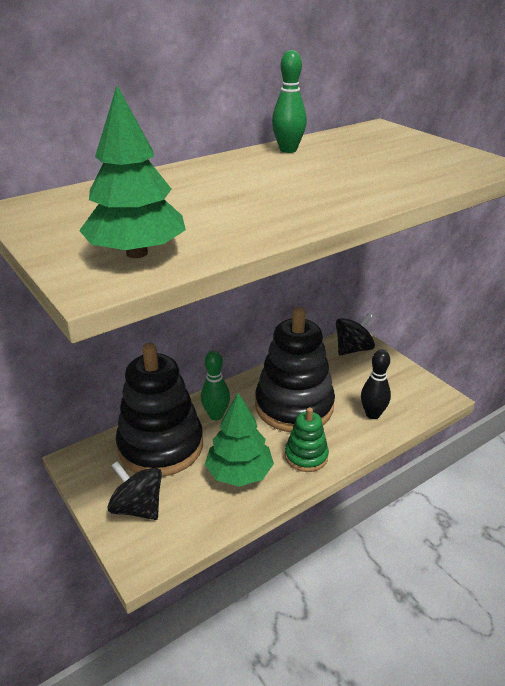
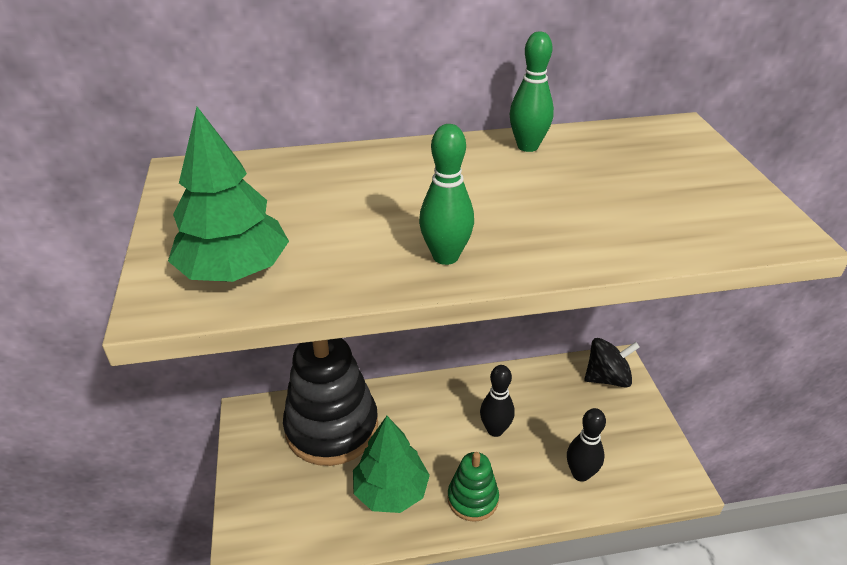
camera: 25 degrees right, 5 degrees up
black spinning top [107,461,162,520] -> none
green bowling pin [201,351,230,420] -> green bowling pin moved to [419,124,474,265]
black stacking toy [255,307,335,432] -> black bowling pin [480,365,515,437]

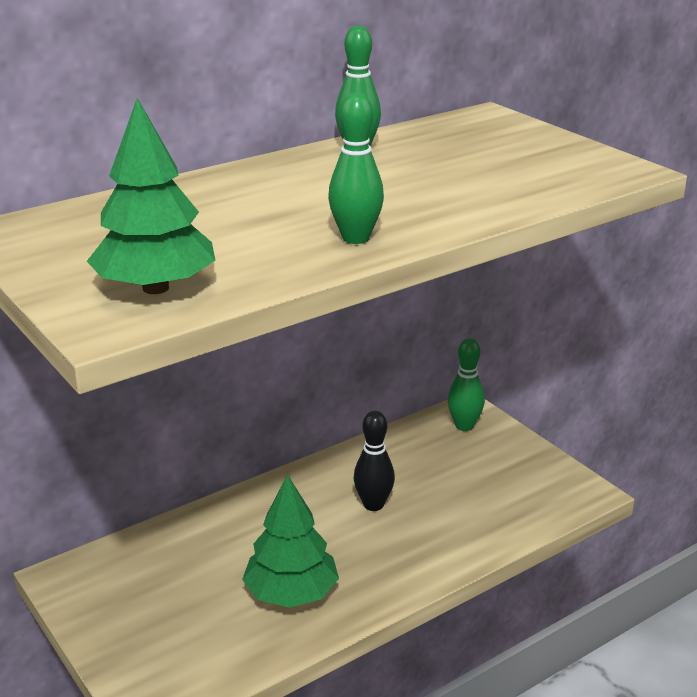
camera: 25 degrees left, 10 degrees down
black stacking toy [283,338,378,466] -> none
green stacking toy [448,452,499,522] -> none
black bowling pin [567,408,606,482] -> none
black spinning top [585,338,640,388] -> green bowling pin [448,338,485,431]

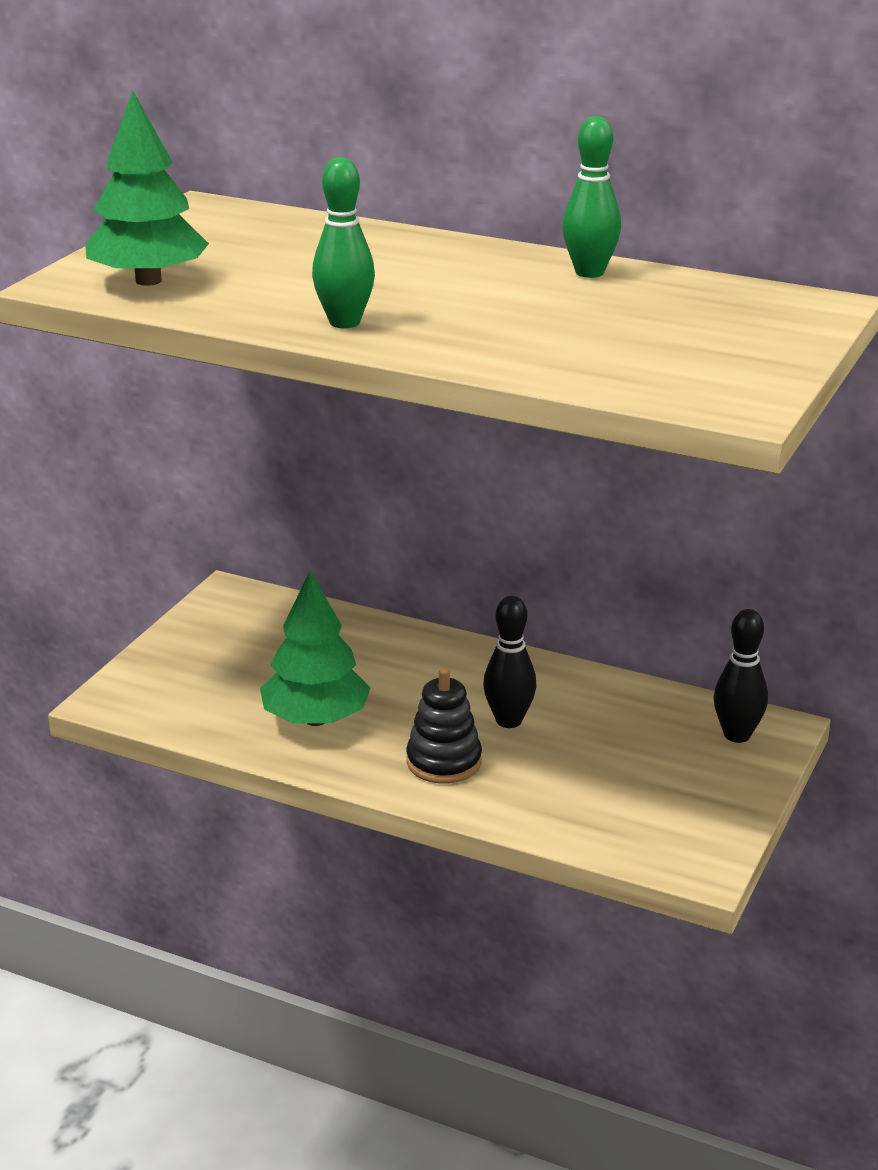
camera: 60 degrees right, 0 degrees up
green bowling pin [448,338,485,431] -> black bowling pin [714,609,768,743]
none -> black stacking toy [406,668,482,784]

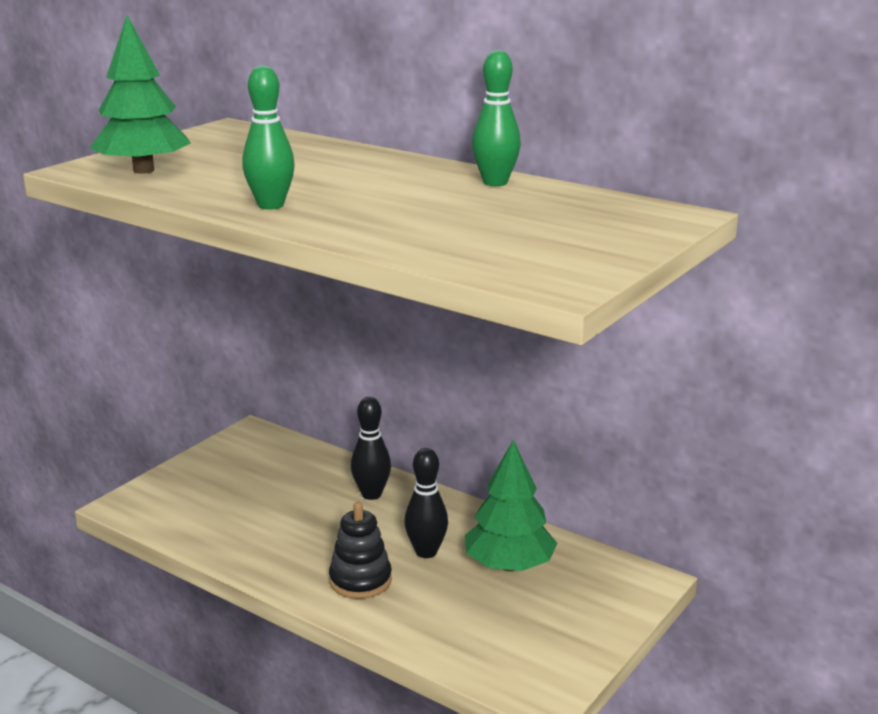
camera: 10 degrees right, 5 degrees down
green tree [260,571,371,726] -> green tree moved to [465,440,557,571]
black bowling pin [714,609,768,743] -> black bowling pin moved to [351,397,391,500]

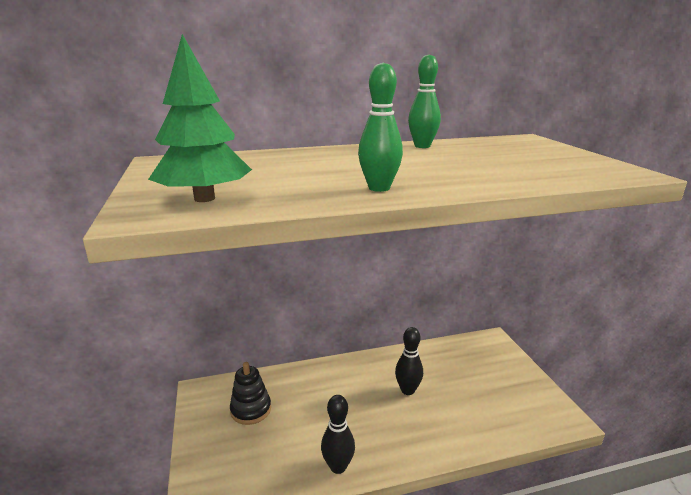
camera: 50 degrees left, 0 degrees up
black stacking toy [329,502,392,599] -> black stacking toy moved to [230,362,271,425]
black bowling pin [351,397,391,500] -> black bowling pin moved to [321,395,355,474]
green tree [465,440,557,571] -> none

